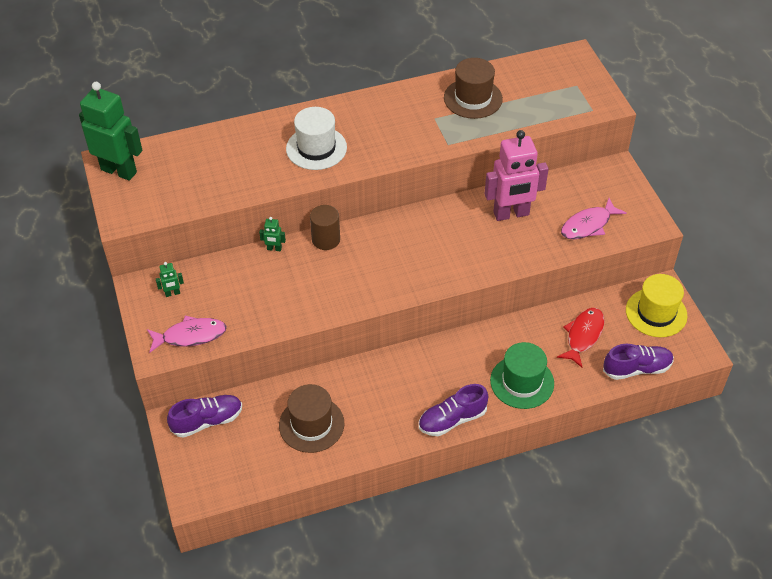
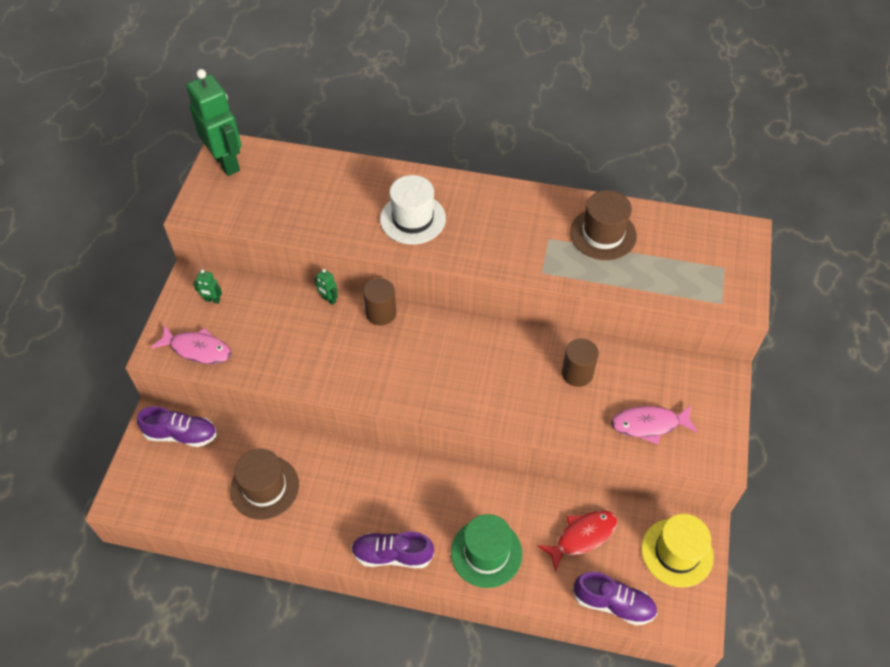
camera: 30 degrees right, 5 degrees up
pink robot [485,130,549,221] -> brown cylinder [562,338,599,387]

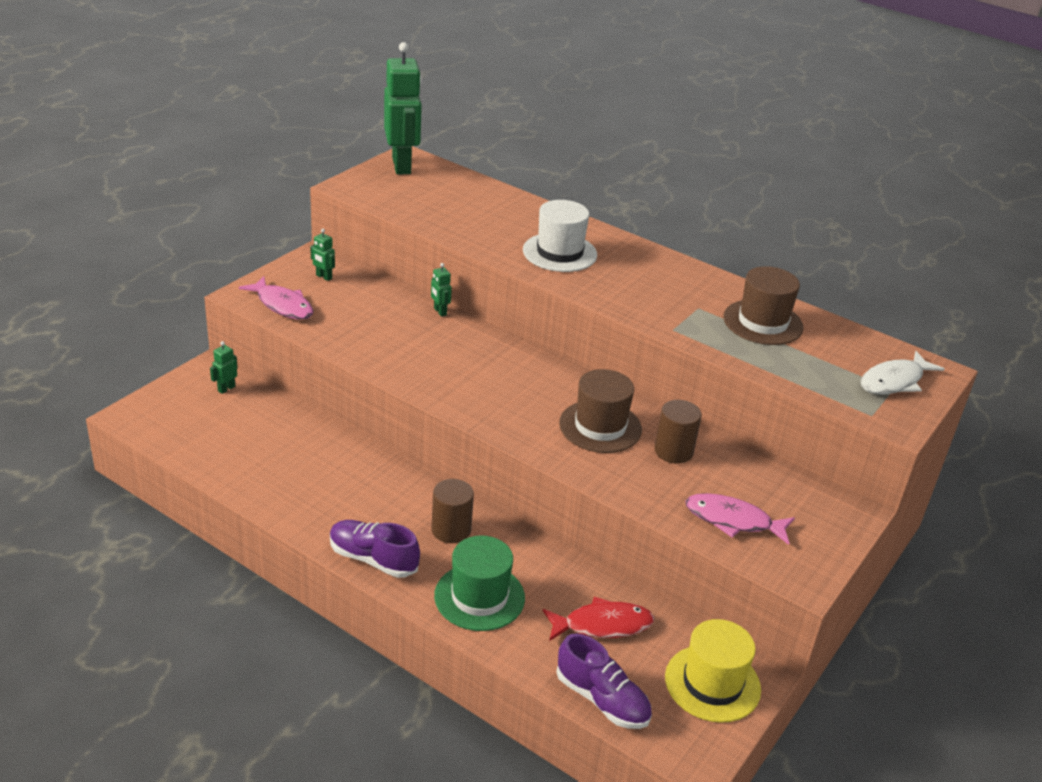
camera: 20 degrees right, 20 degrees down
purple shoe [137,406,217,447] -> green robot [210,341,238,394]
brown hat [230,449,299,520] -> brown hat moved to [559,369,642,453]
brown cylinder [363,278,396,325] -> brown cylinder moved to [432,479,474,543]
none -> white fish [860,351,944,395]

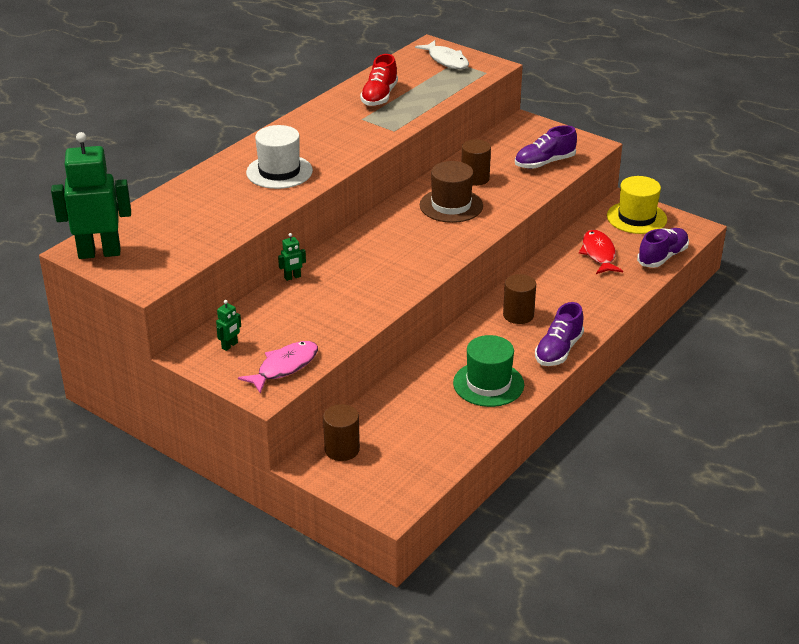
camera: 85 degrees left, 0 degrees up
green robot [210,341,238,394] -> brown cylinder [323,404,360,461]
green hat [434,536,525,631] -> green hat moved to [453,335,524,407]
pink fish [685,493,795,545] -> purple shoe [515,125,577,169]
brown hat [723,266,804,345] -> red shoe [360,54,398,106]

